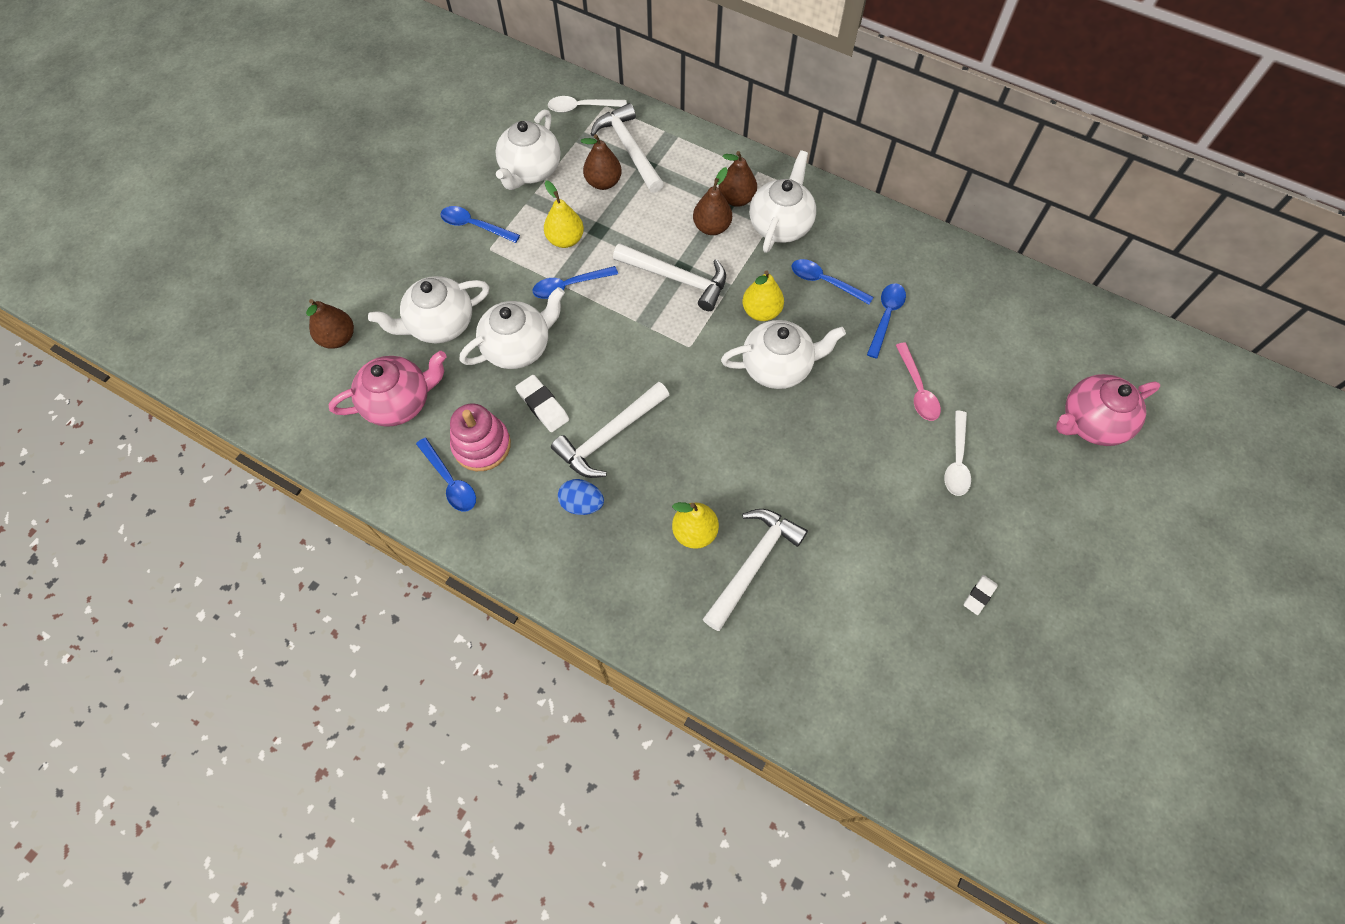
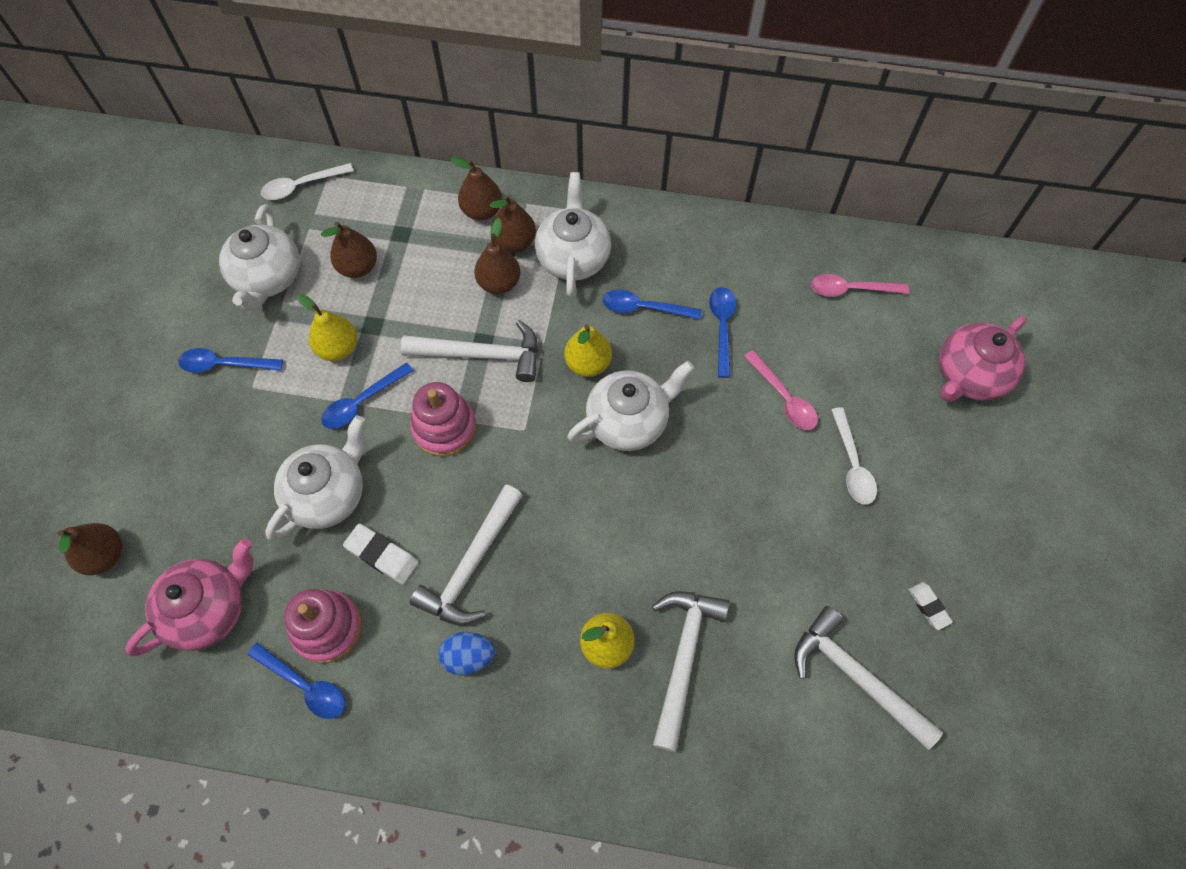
camera: 20 degrees left, 0 degrees up
white teapot [368,276,489,343] -> none
white hammer [591,103,664,193] -> white hammer moved to [795,606,943,750]
white eraser [964,575,998,615] -> white eraser turned 45 degrees counterclockwise [909,582,953,630]
none -> pink stacking toy [410,382,476,457]
none -> brown pear [451,157,502,220]
none -> pink spoon [811,274,909,297]

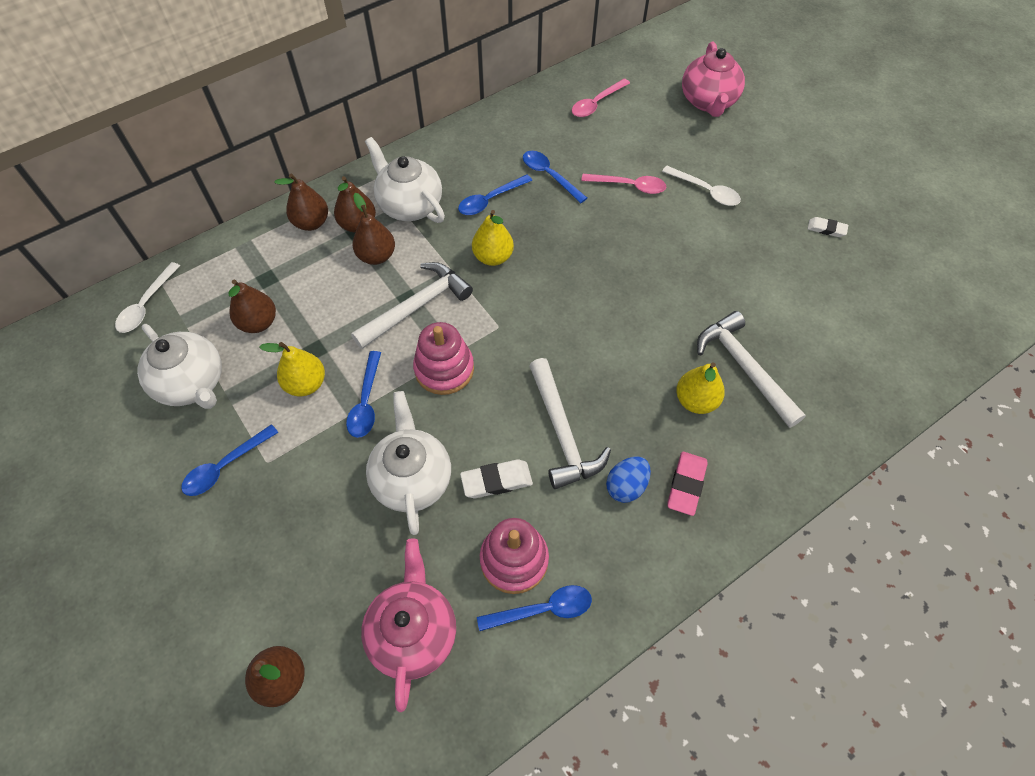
camera: 45 degrees left, 5 degrees down
white teapot [567,361,694,451] -> none
white hammer [795,606,943,750] -> none
none -> pink eraser [667,452,708,516]

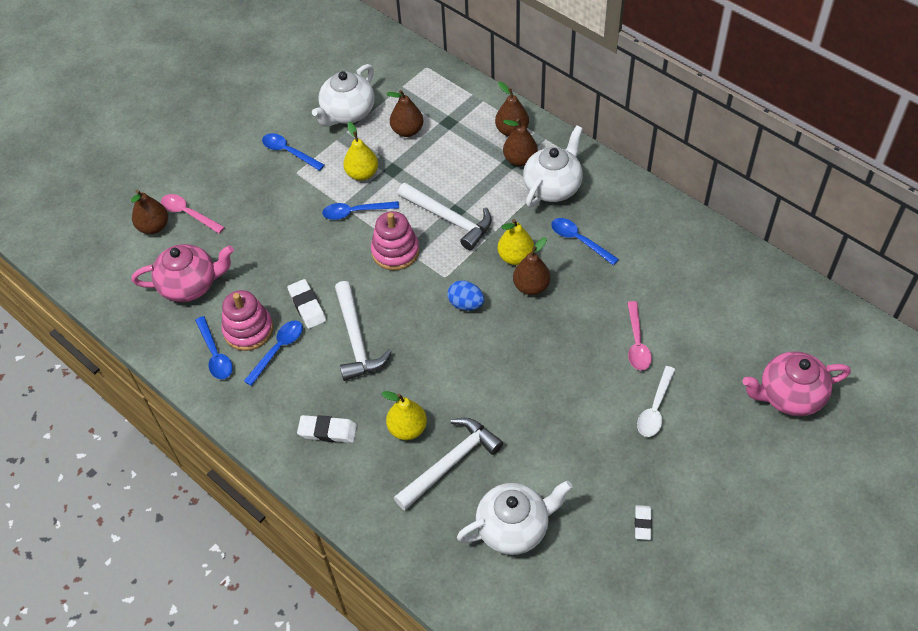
camera: 80 degrees right, 5 degrees down
white spoon [115,262,180,333] -> none
brown pear [353,193,395,265] -> brown pear moved to [513,237,550,295]
white teapot [366,391,451,535] -> white teapot moved to [457,480,572,555]
blue spoon [523,151,587,203] -> blue spoon moved to [244,321,303,386]
white hammer [529,358,611,489] -> white hammer turned 75 degrees counterclockwise [335,281,392,381]
pink spoon [572,79,630,117] -> pink spoon moved to [161,194,225,234]
blue egg [606,456,651,503] -> blue egg moved to [447,280,484,311]
pink eraser [667,452,708,516] -> white eraser [297,415,357,443]

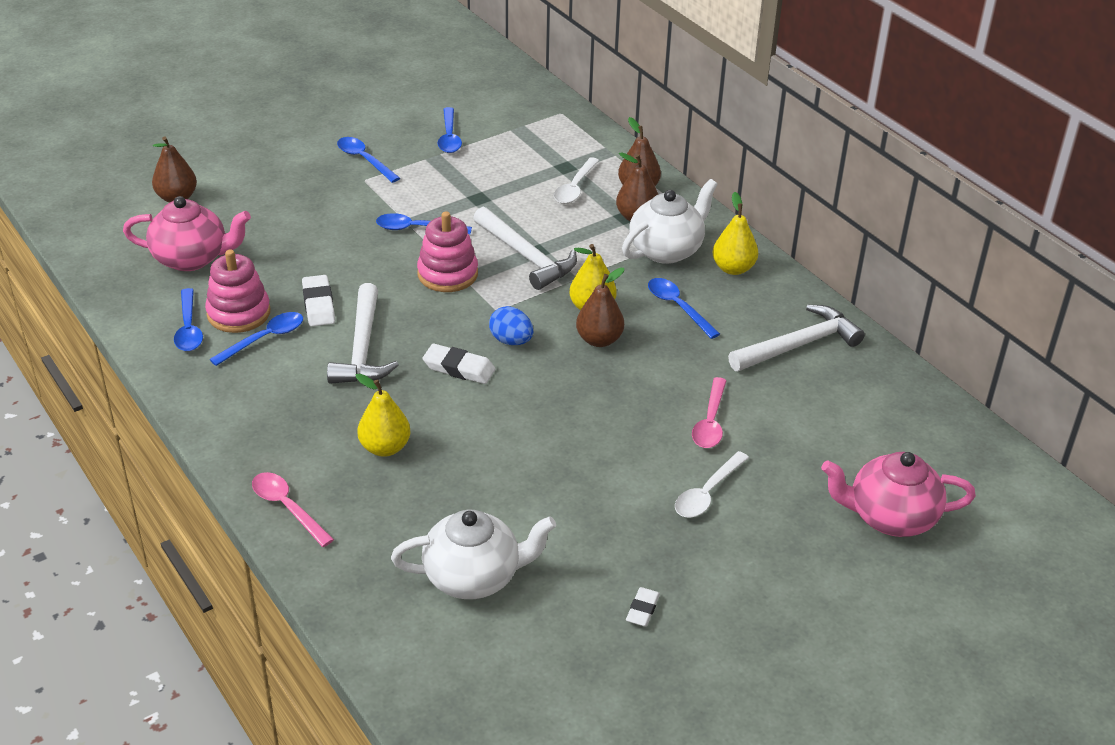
camera: 10 degrees right, 15 degrees down
pink spoon [161,194,225,234] -> pink spoon moved to [252,472,334,547]
white eraser [297,415,357,443] -> white eraser moved to [422,344,495,384]
white teapot [312,64,375,127] -> blue spoon [438,107,462,153]
yellow pear [343,122,378,181] -> yellow pear moved to [712,192,758,275]
brown pear [387,90,423,137] -> none
white hammer [394,418,503,511] -> white hammer moved to [728,305,865,371]
none -> white spoon [554,157,599,204]

